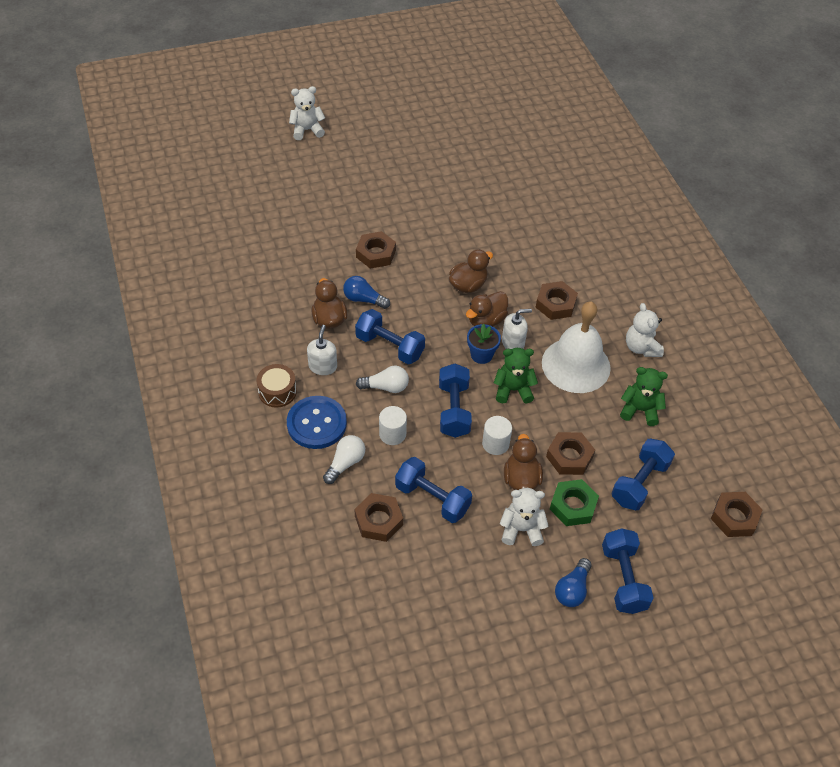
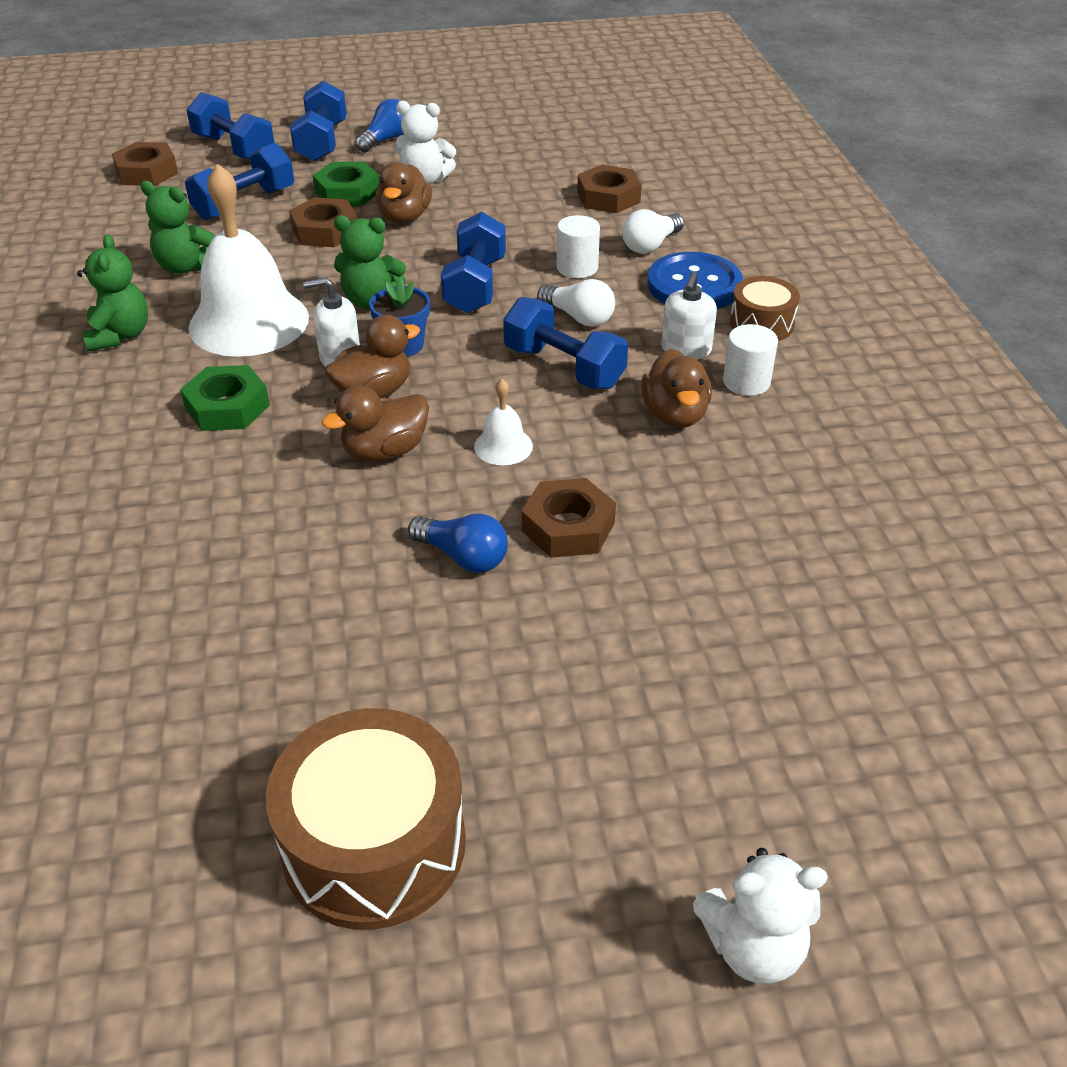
camera: 170 degrees left, 10 degrees down
blue light bulb [343,276,390,309] -> blue light bulb moved to [408,513,508,573]
white light bulb [356,366,409,393] -> white light bulb turned 150 degrees counterclockwise [537,279,615,327]
blue dumbbell [395,457,472,523] -> blue dumbbell moved to [186,92,274,160]
white cylinder [482,416,512,455] -> white cylinder moved to [723,324,778,396]
brown nut [536,281,578,320] -> green nut [180,365,270,431]
white teddy bear [626,303,664,357] -> green teddy bear [77,234,148,352]
none -> brown drum [266,708,466,930]
none -> white bell [474,379,533,465]

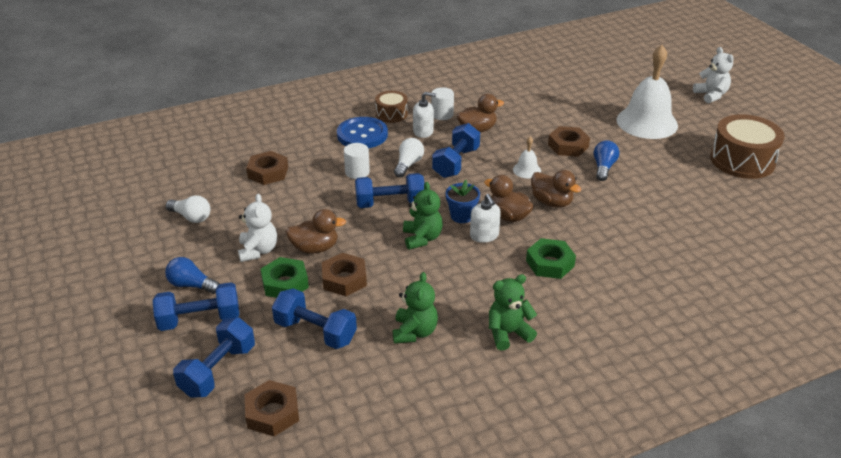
camera: 105 degrees left, 5 degrees down
white bell [188,164,309,357] -> white bell moved to [616,45,678,139]
white light bulb [622,209,684,254] -> white light bulb moved to [166,195,210,223]

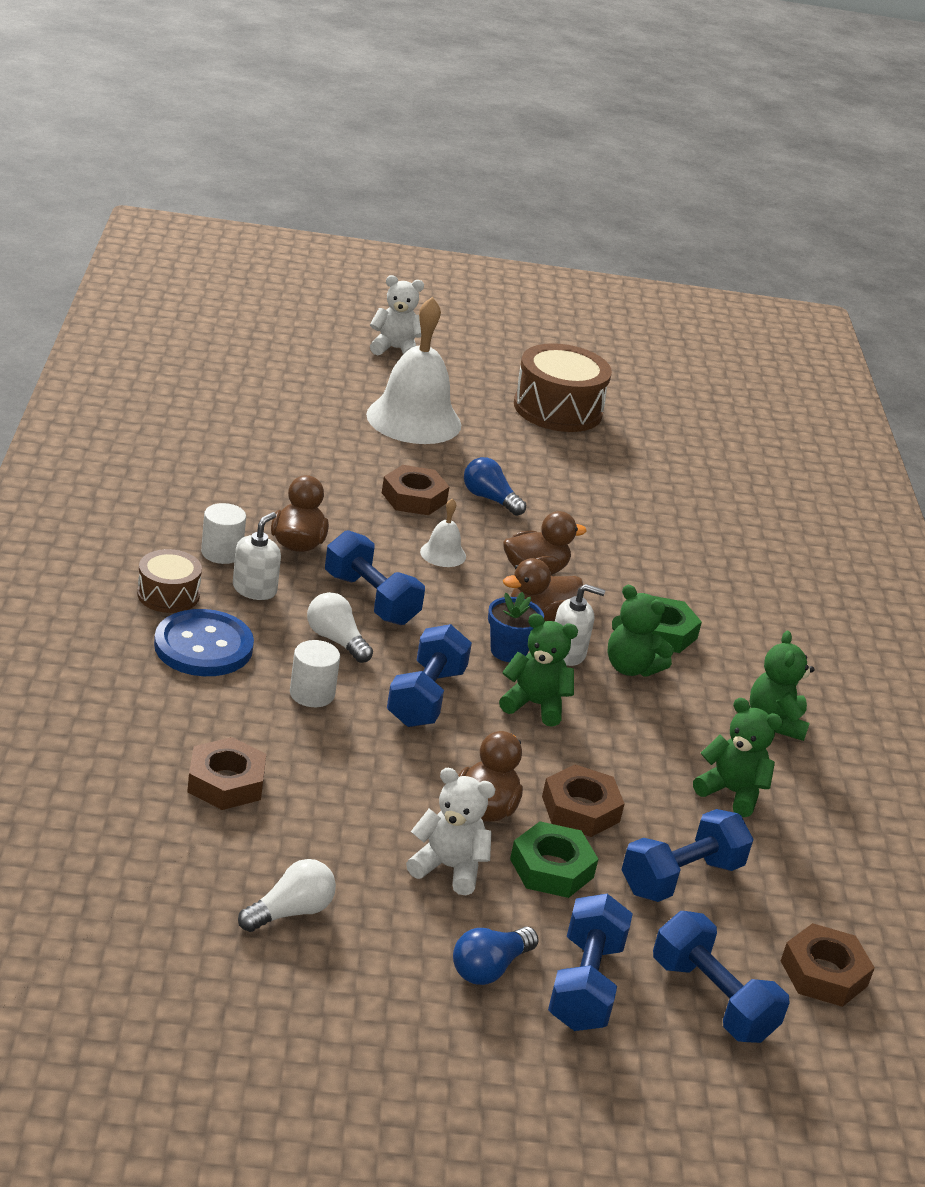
camera: 70 degrees left, 5 degrees down
none -> green teddy bear [607,585,674,677]

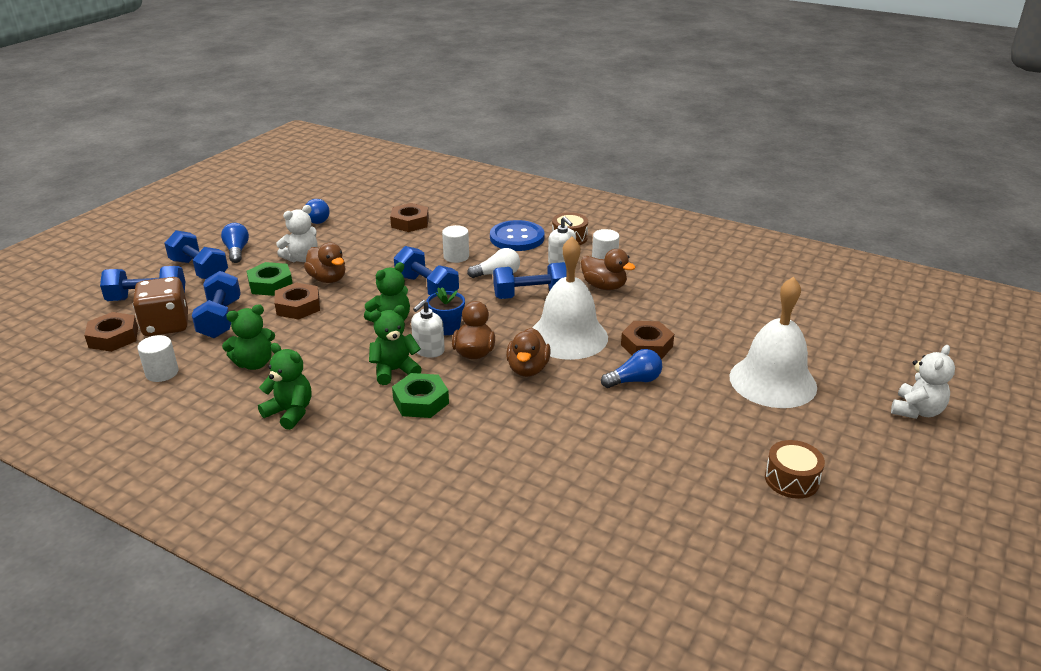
camera: 125 degrees right, 0 degrees up
white light bulb [238,859,336,932] -> blue light bulb [306,199,330,224]
white bell [420,498,466,567] -> white bell [532,237,608,360], size x2.30
brown drum [514,343,612,432] -> brown drum [765,440,825,499], size x0.55
none -> brown dice [133,277,188,336]
none -> white cylinder [137,335,179,382]

